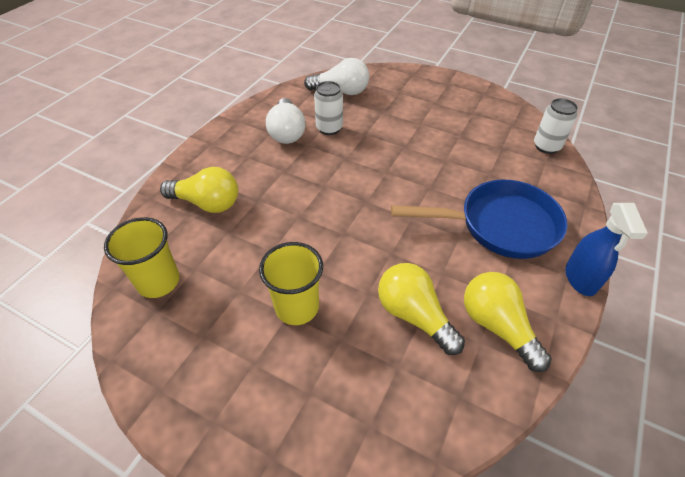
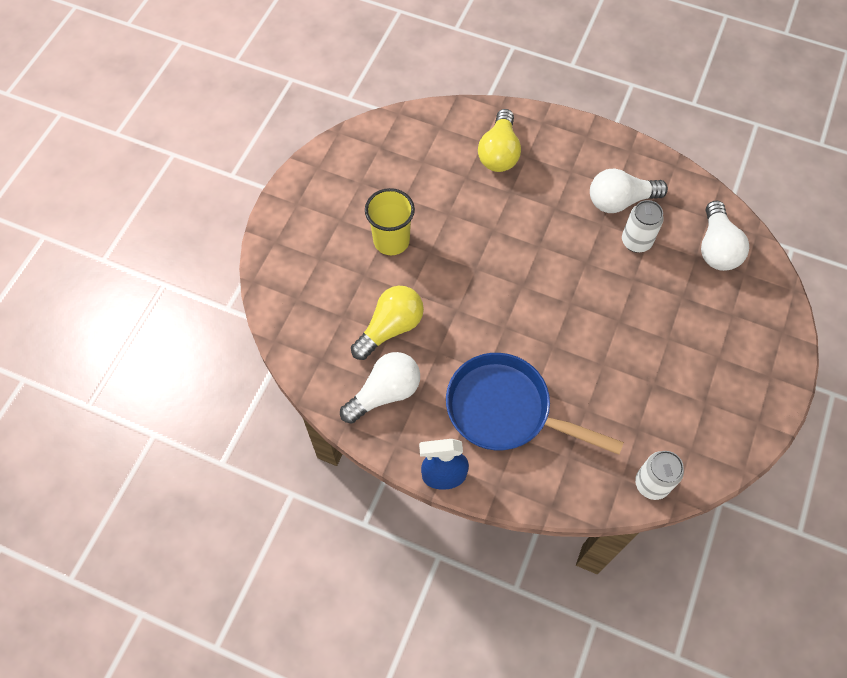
camera: 85 degrees right, 15 degrees up
yellow cup [104,217,179,298] -> none
blue pan [391,180,568,259] -> blue pan turned 120 degrees clockwise [446,353,624,455]
yellow light bulb [464,272,552,372] -> white light bulb [340,352,420,424]

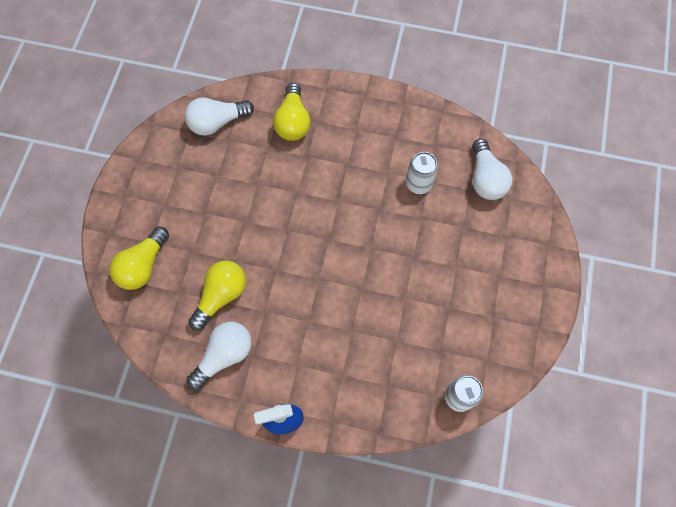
camera: 10 degrees left, 5 degrees up
yellow cup [365,188,415,255] -> none
blue pan [446,353,624,455] -> none
white light bulb [590,168,668,213] -> white light bulb moved to [185,97,254,136]
none -> yellow light bulb [109,227,169,290]

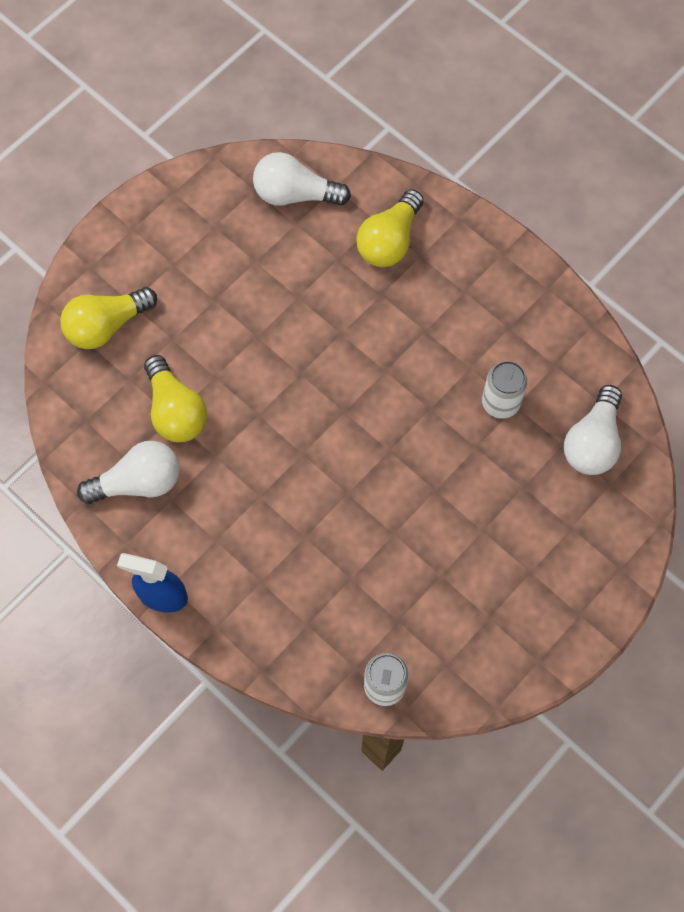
camera: 30 degrees right, 0 degrees up
yellow light bulb [188,260,246,331] -> yellow light bulb turned 90 degrees clockwise [144,355,207,442]

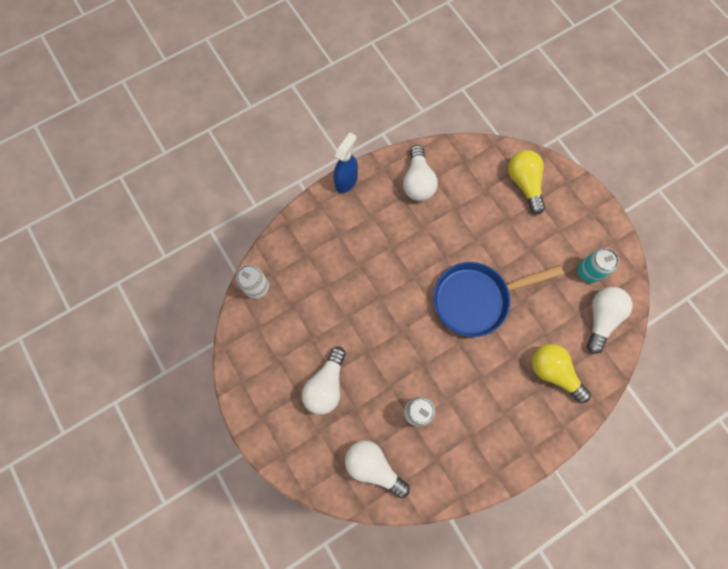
camera: 105 degrees right, 5 degrees up
yellow light bulb [144,355,207,442] -> none
none -> white light bulb [302,347,346,415]
none -> blue pan [433,262,564,337]
none -> turquoise can [578,248,619,283]

